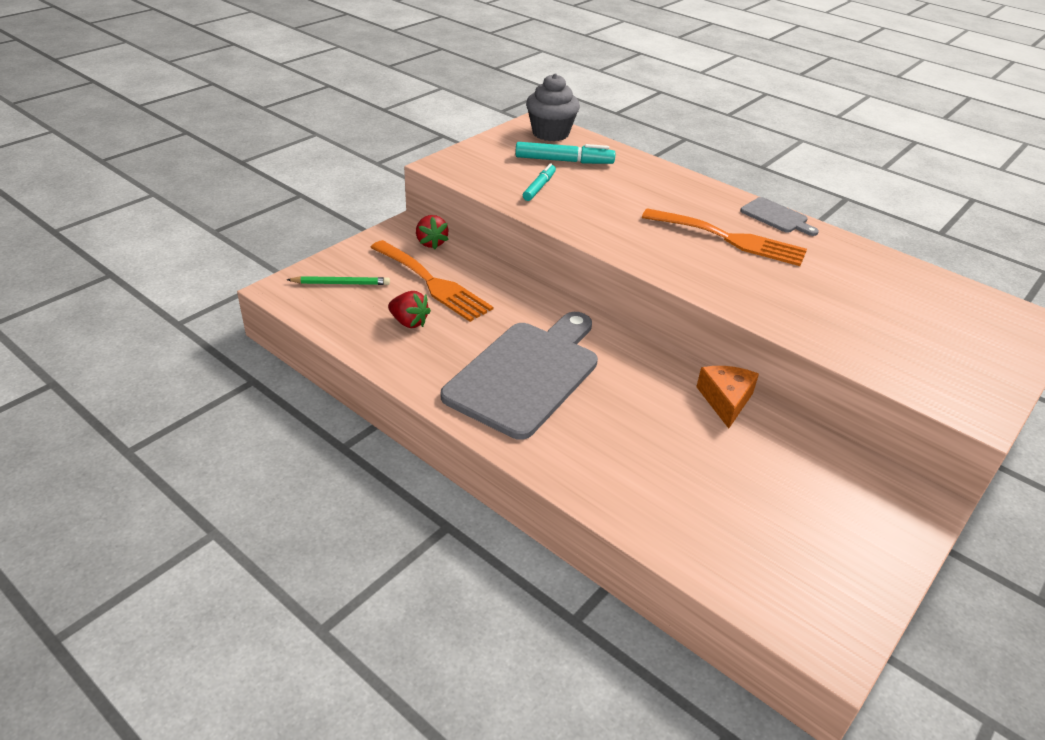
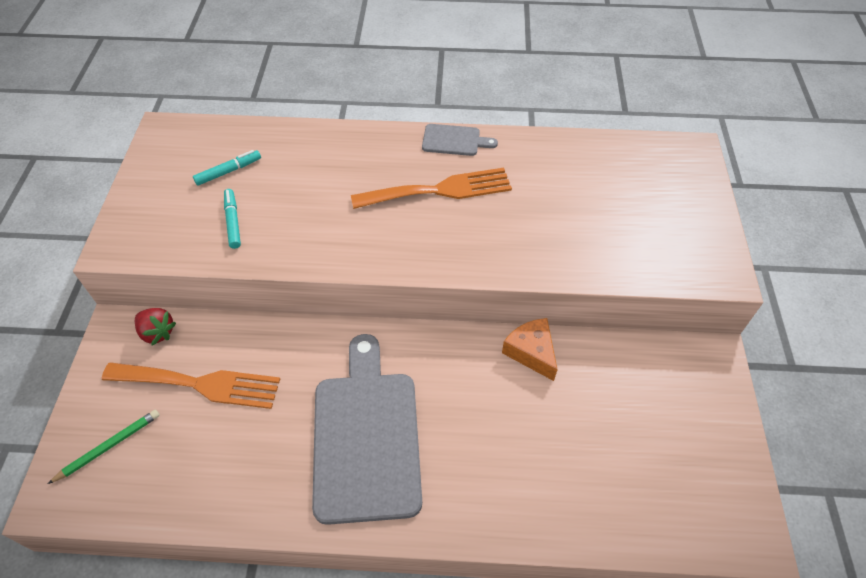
camera: 35 degrees left, 15 degrees up
red strawberry [388,291,431,328] -> none
turquoise marker [515,142,615,164] -> turquoise marker [193,150,261,186], size x0.65
grey cupcake [526,73,580,141] -> none

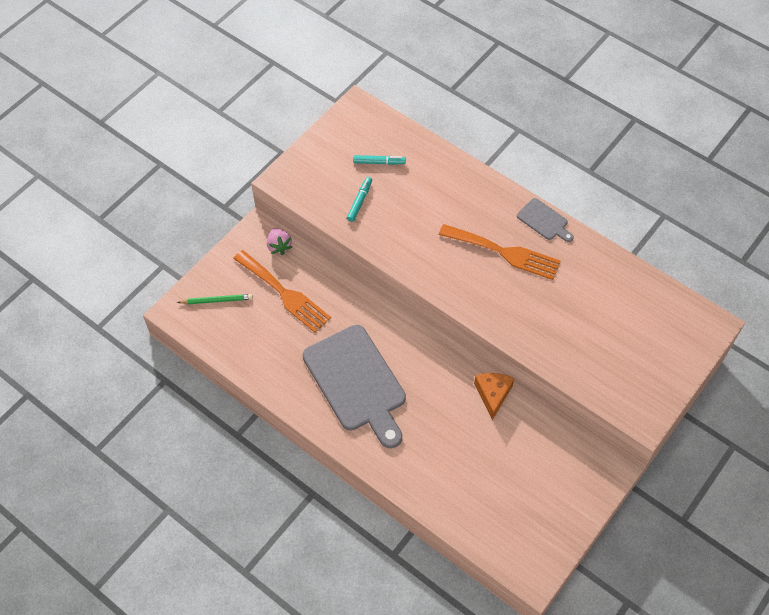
camera: 35 degrees right, 5 degrees up
red strawberry [135,308,176,345] -> pink strawberry [267,228,292,255]
grey cutting board [312,334,422,525] -> grey cutting board turned 120 degrees clockwise [302,325,406,448]

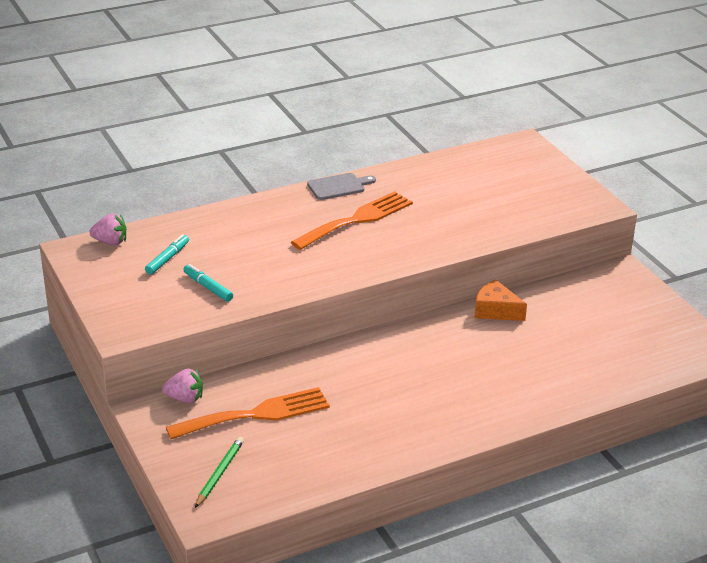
camera: 65 degrees left, 25 degrees down
grey cutting board [302,325,406,448] -> none
none -> pink strawberry [89,214,127,245]

